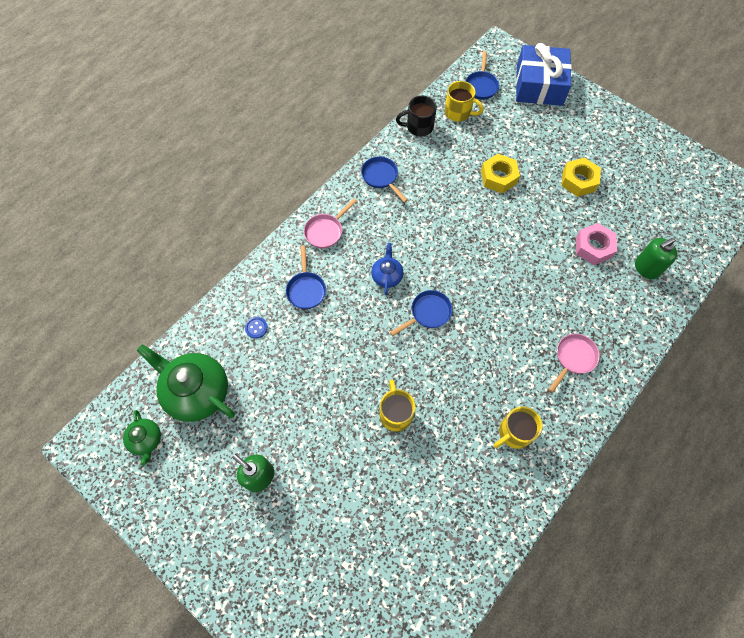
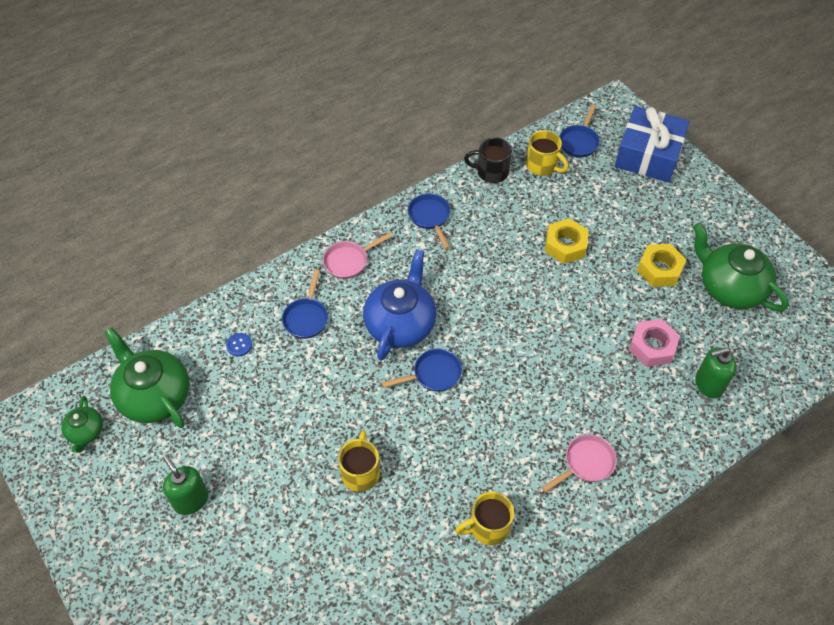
camera: 15 degrees right, 10 degrees down
blue teapot [371,243,403,295] -> blue teapot [363,249,436,361], size x1.96
none -> green teapot [693,223,789,311]

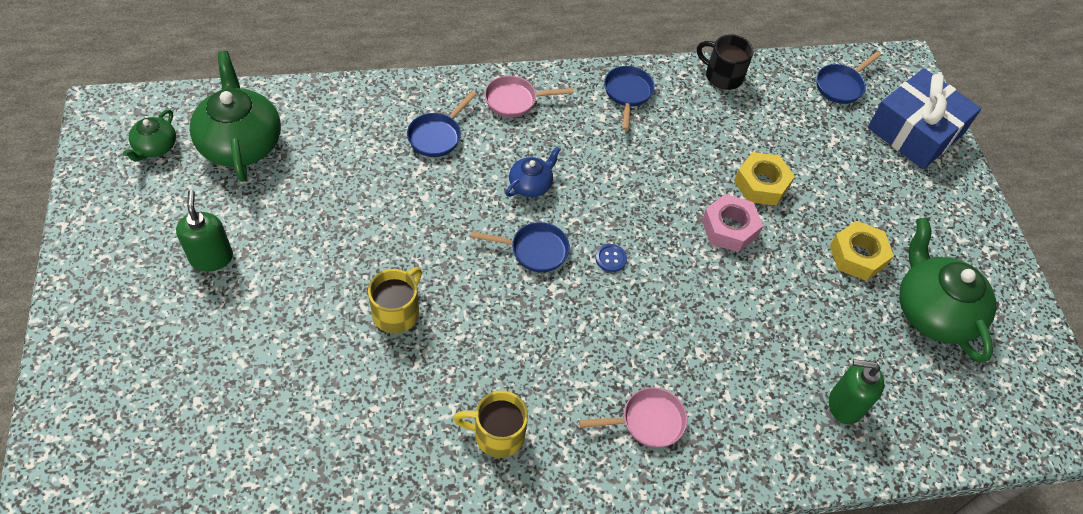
camera: 20 degrees right, 0 degrees up
blue button [226,333,252,357] -> blue button moved to [596,244,627,272]
blue teapot [363,249,436,361] -> blue teapot [505,147,561,197], size x0.51
yellow mug [526,130,568,176] -> none
pink nut [629,319,680,367] -> pink nut moved to [702,194,763,253]

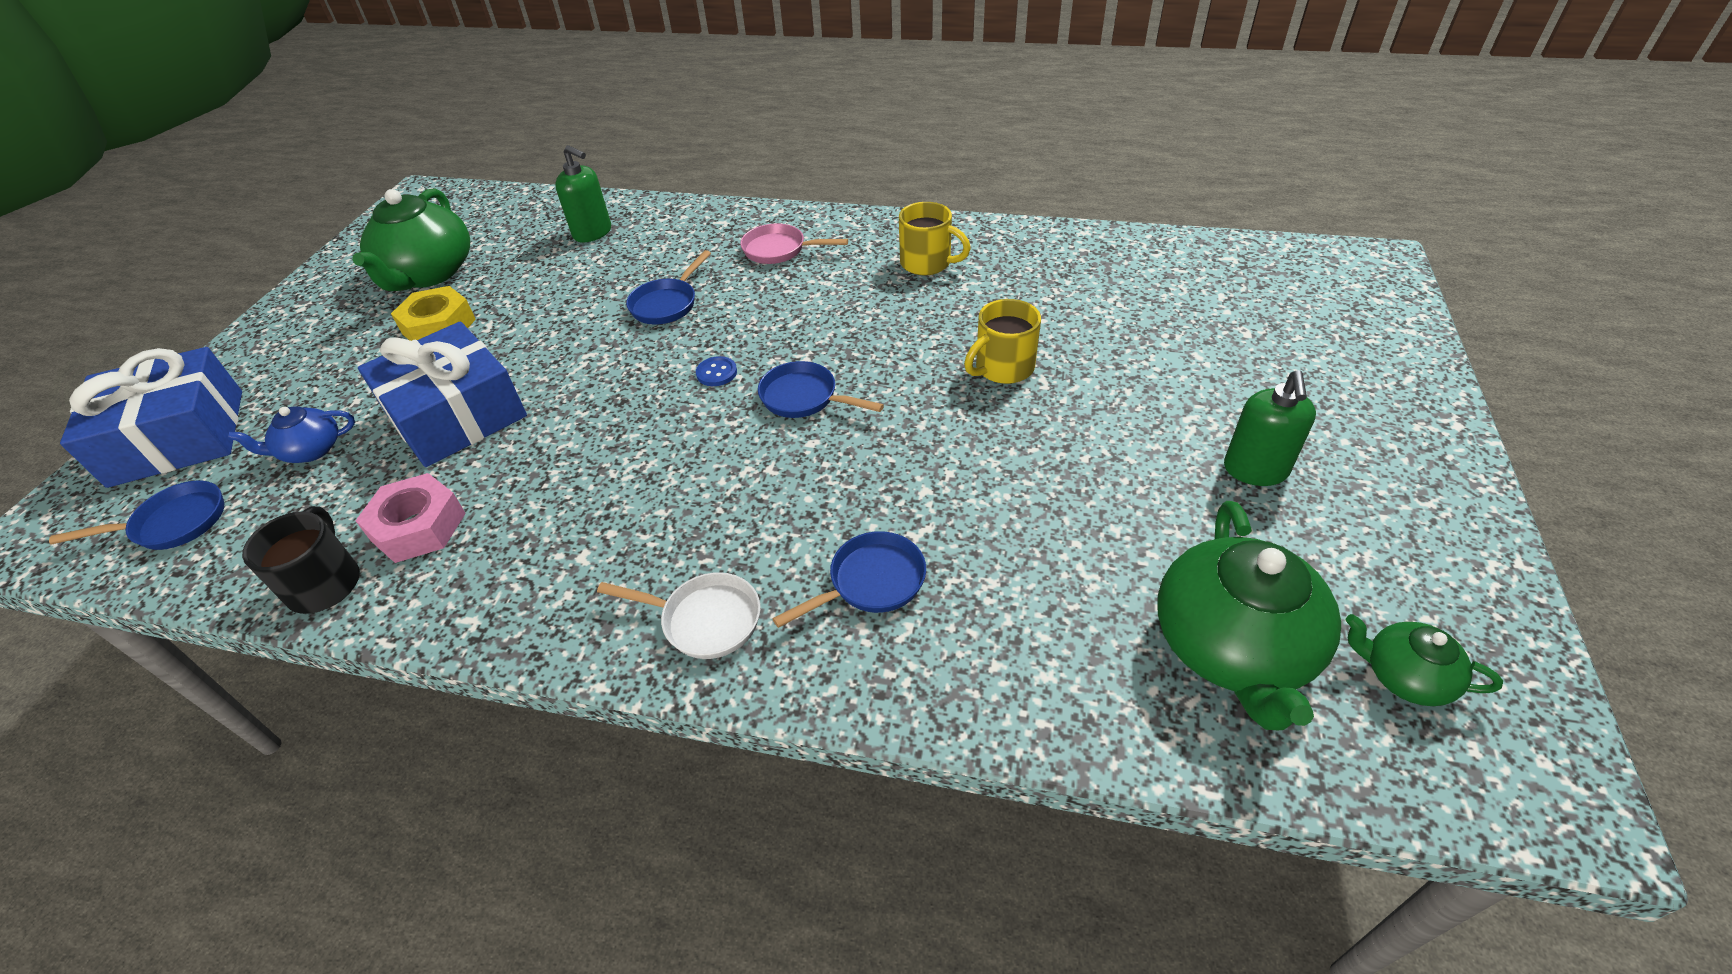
camera: 150 degrees left, 10 degrees down
green teapot [123,109,176,162] -> green teapot turned 105 degrees counterclockwise [1345,614,1503,706]
pink pan [485,76,574,117] -> white pan [597,572,760,659]
blue teapot [505,147,561,197] -> blue teapot moved to [228,406,355,463]
blue pan [604,66,655,130] -> blue pan moved to [626,250,711,325]
black mug [697,34,754,90] -> black mug turned 150 degrees counterclockwise [242,506,360,614]
pink nut [702,194,763,253] -> pink nut moved to [356,473,466,563]
yellow nut [734,152,795,206] -> blue gift [358,321,527,467]

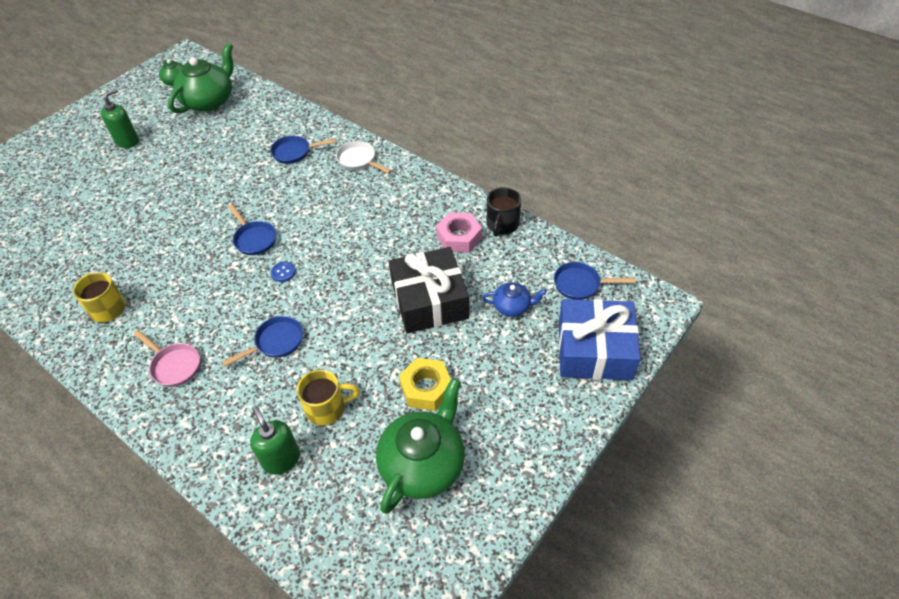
camera: 155 degrees left, 5 degrees up
blue gift [358,321,527,467] -> black gift [389,247,469,333]
yellow mug [964,299,1041,384] -> yellow mug moved to [297,369,360,425]

